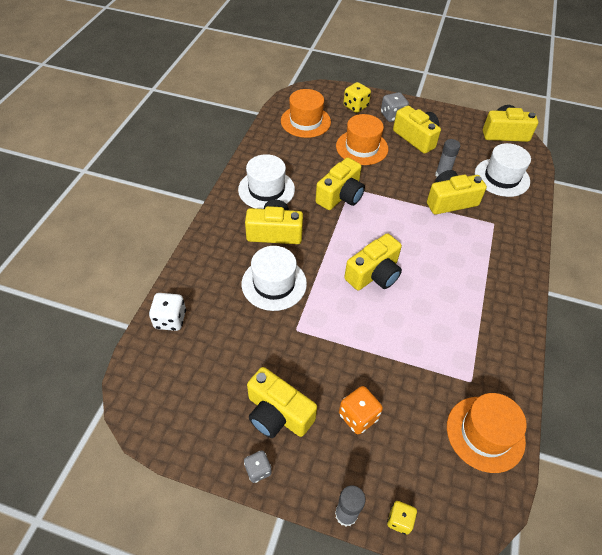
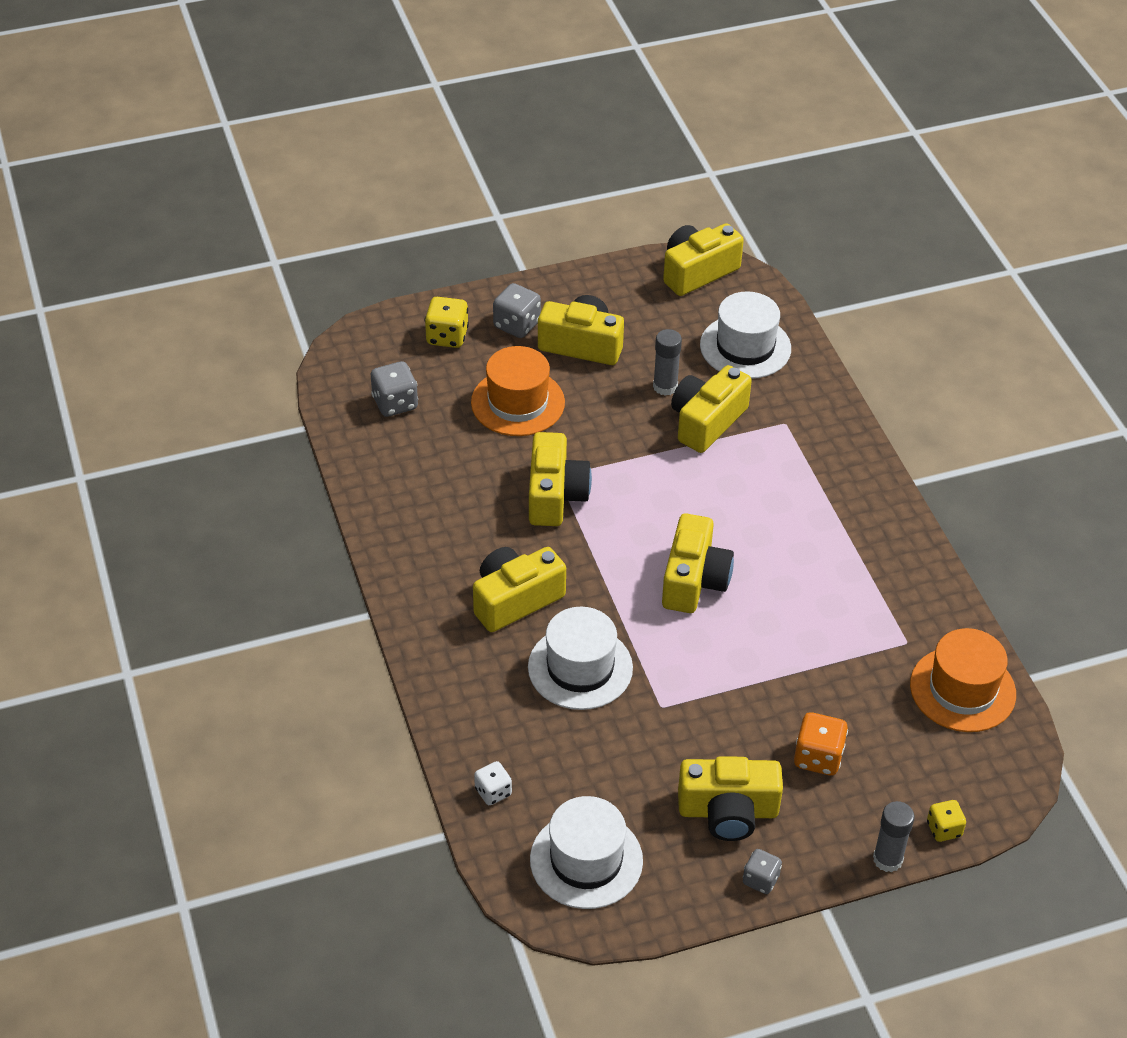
camera: 35 degrees left, 5 degrees down
white dice [149,293,186,331] -> white dice [474,761,512,805], size x0.65
white hat [238,154,295,209] -> white hat moved to [530,796,643,909]
orange hat [281,89,331,138] -> grey dice [371,361,418,417]

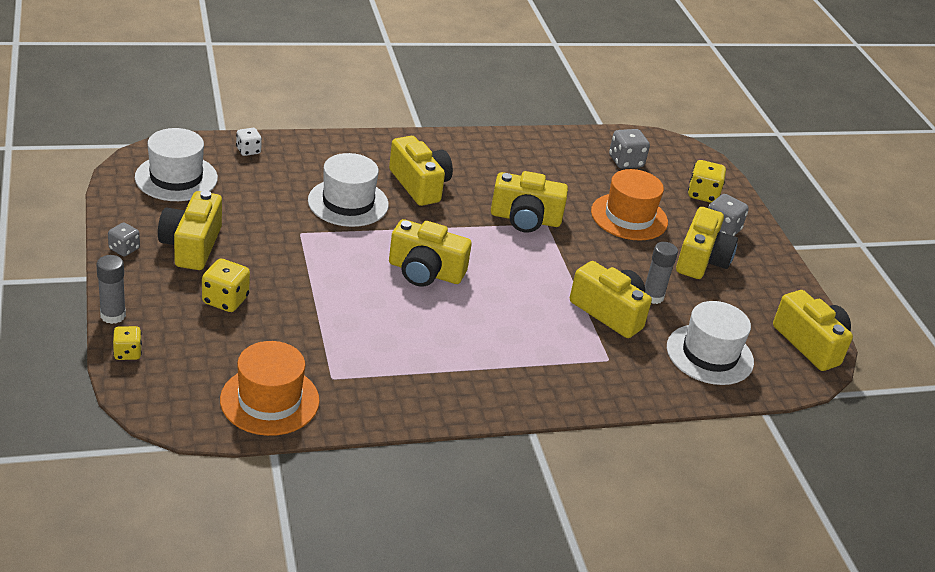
camera: 90 degrees right, 10 degrees down
orange dice [794,712,848,775] -> yellow dice [202,259,250,312]

